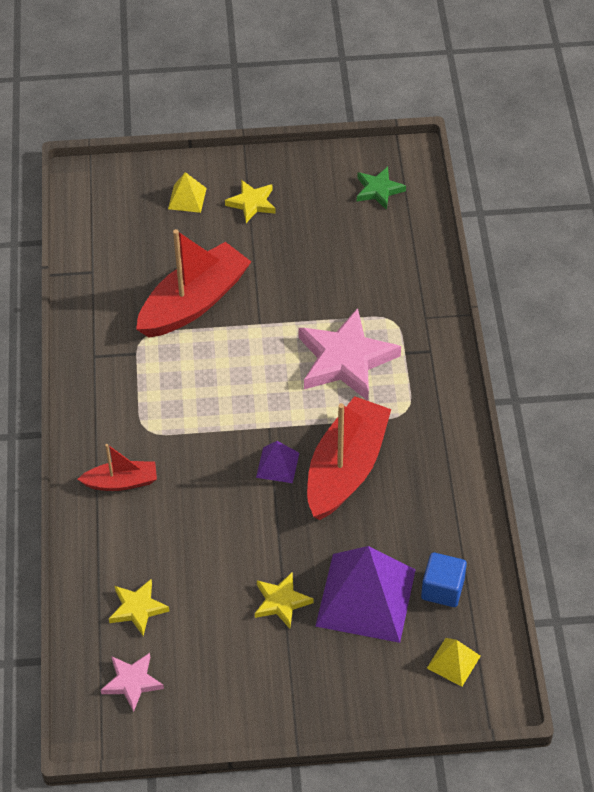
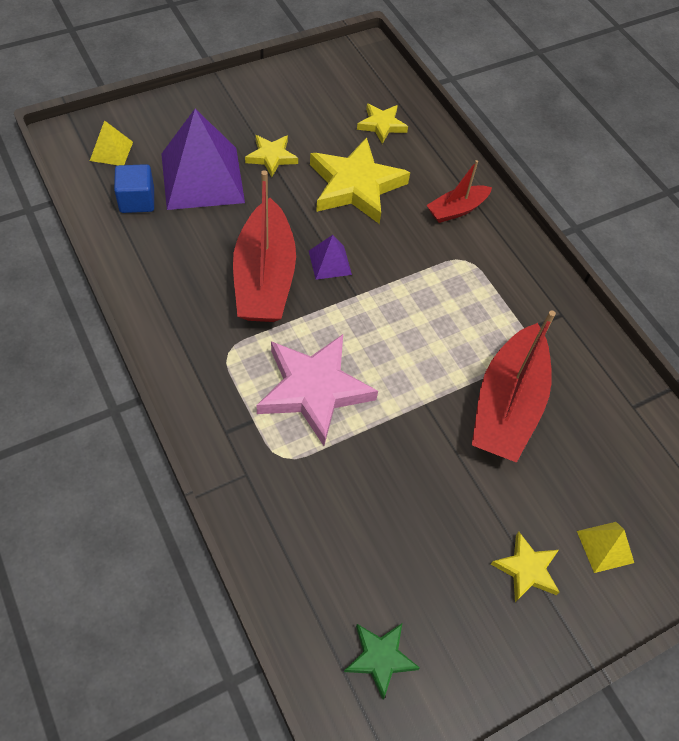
camera: 150 degrees right, 5 degrees up
pink star [101,653,164,712] -> none
none -> yellow star [310,137,410,224]

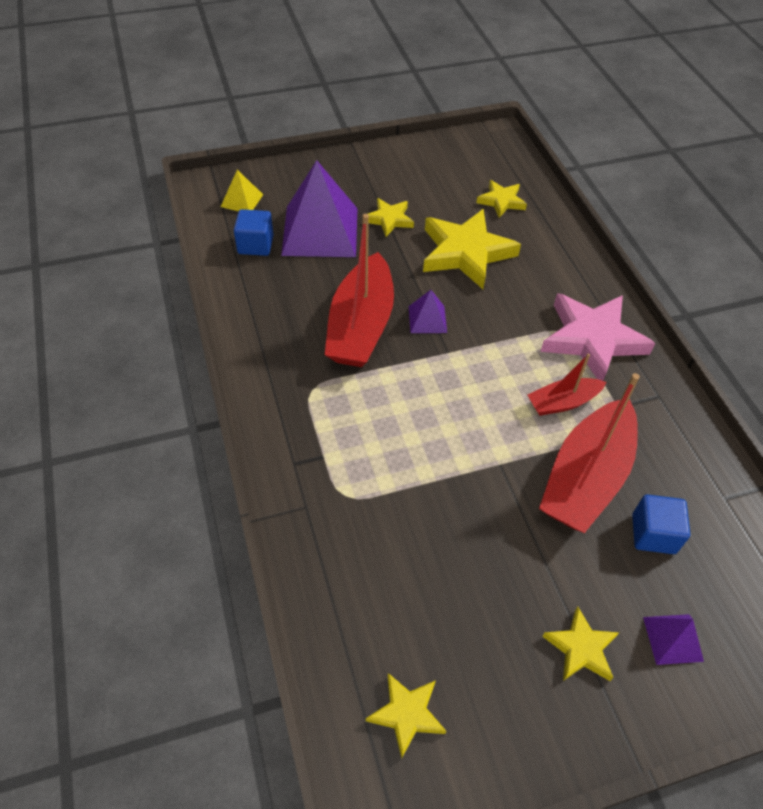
camera: 15 degrees right, 5 degrees down
pink star [256,334,378,446] -> pink star moved to [540,293,655,381]
green star [344,623,420,699] -> yellow star [366,673,446,758]
red boat [426,160,492,223] -> red boat moved to [527,354,606,416]
yellow pyramid [577,522,634,573] -> purple pyramid [643,614,704,665]
none -> blue cube [632,494,690,554]

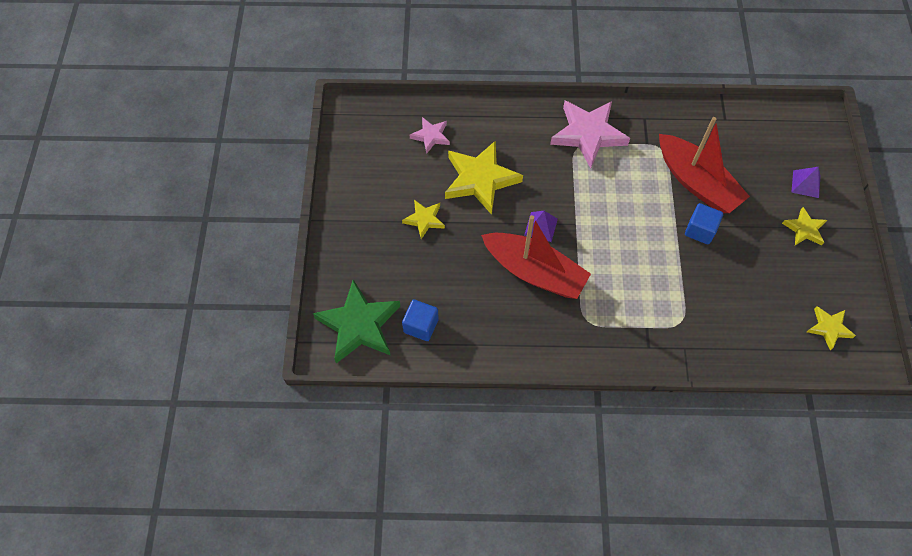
camera: 70 degrees left, 10 degrees up
yellow pyramid [221,170,263,211] -> green star [313,280,400,363]
purple pyramid [281,160,357,257] -> none
yellow star [476,180,527,218] -> pink star [410,117,450,153]
red boat [527,354,606,416] -> none
blue cube [632,494,690,554] -> blue cube moved to [685,203,723,244]

